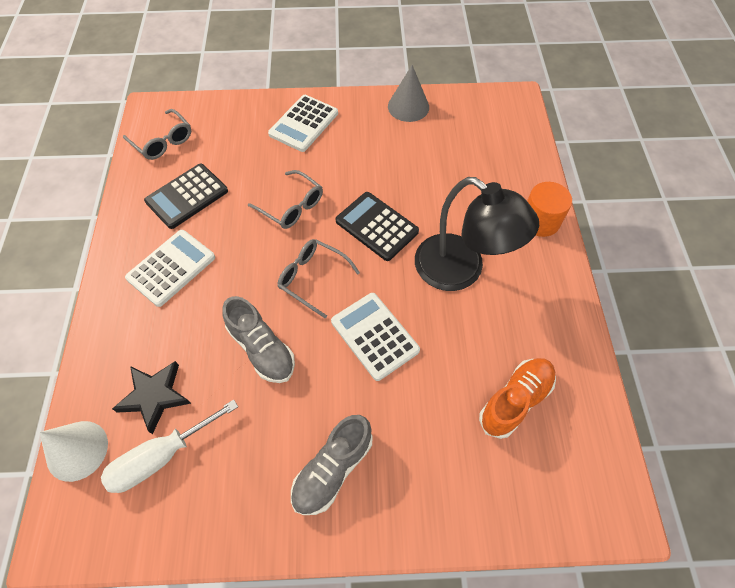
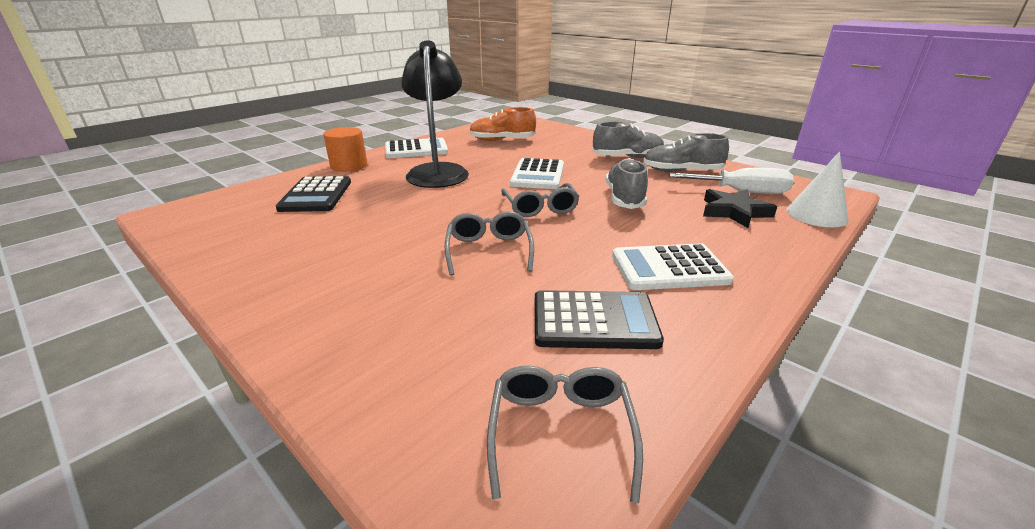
camera: 135 degrees left, 30 degrees down
white calculator [268,95,338,152] -> white calculator moved to [385,138,448,158]
black calculator [336,192,419,261] -> black calculator moved to [276,176,351,212]
grey cone [388,65,429,122] -> none
none -> grey shoe [643,133,729,172]

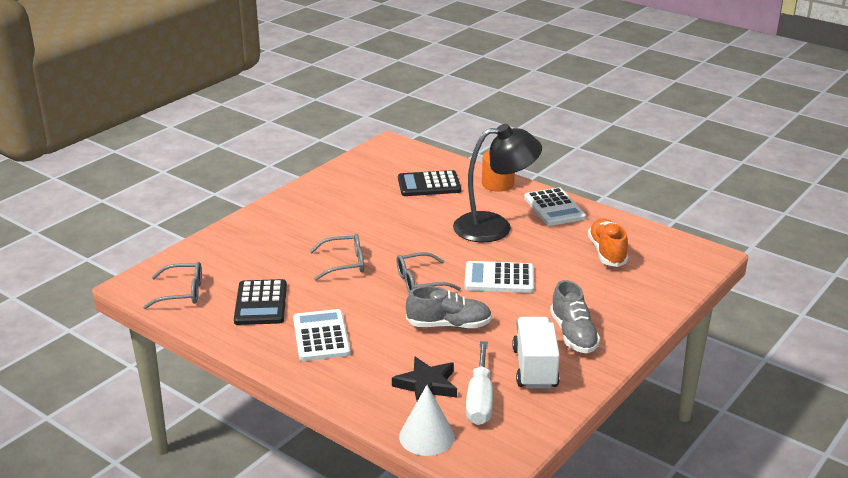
camera: 85 degrees right, 0 degrees up
grey shoe [643,133,729,172] -> white truck [512,317,560,389]

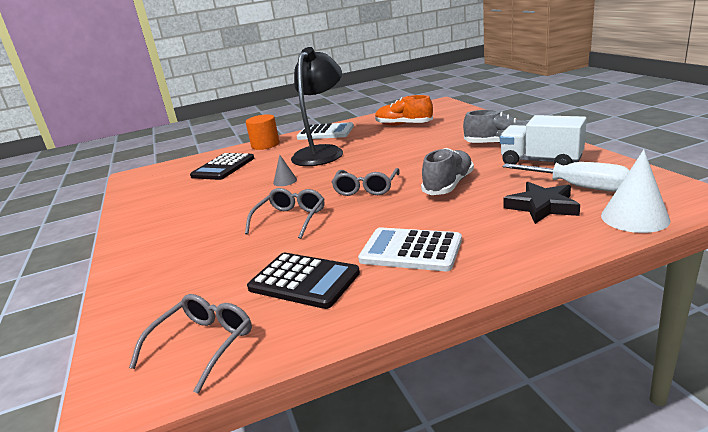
camera: 55 degrees left, 5 degrees down
white calculator [464,261,534,293] -> none
none -> grey cone [273,155,297,186]

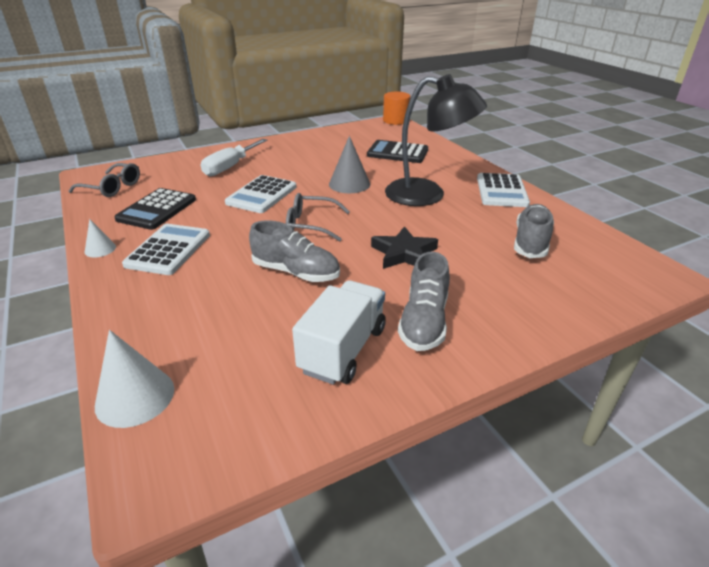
camera: 80 degrees right, 10 degrees up
grey glasses [245,188,324,239] -> white calculator [225,175,296,213]
orange cylinder [246,114,279,150] -> orange cylinder moved to [383,92,411,125]
grey cone [273,155,297,186] -> grey cone [329,136,370,193], size x1.77
orange shoe [375,95,433,126] -> grey shoe [514,204,554,258]
white screwdriver [502,162,630,192] -> white screwdriver moved to [201,139,267,176]
black star [503,182,580,224] -> black star moved to [371,226,438,269]
none -> white cone [85,219,116,258]

